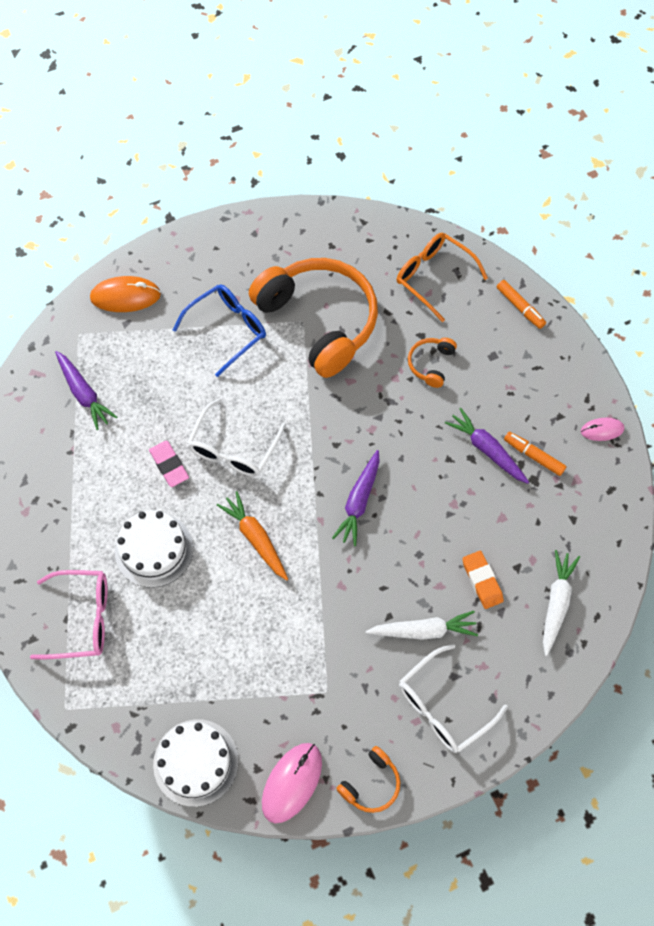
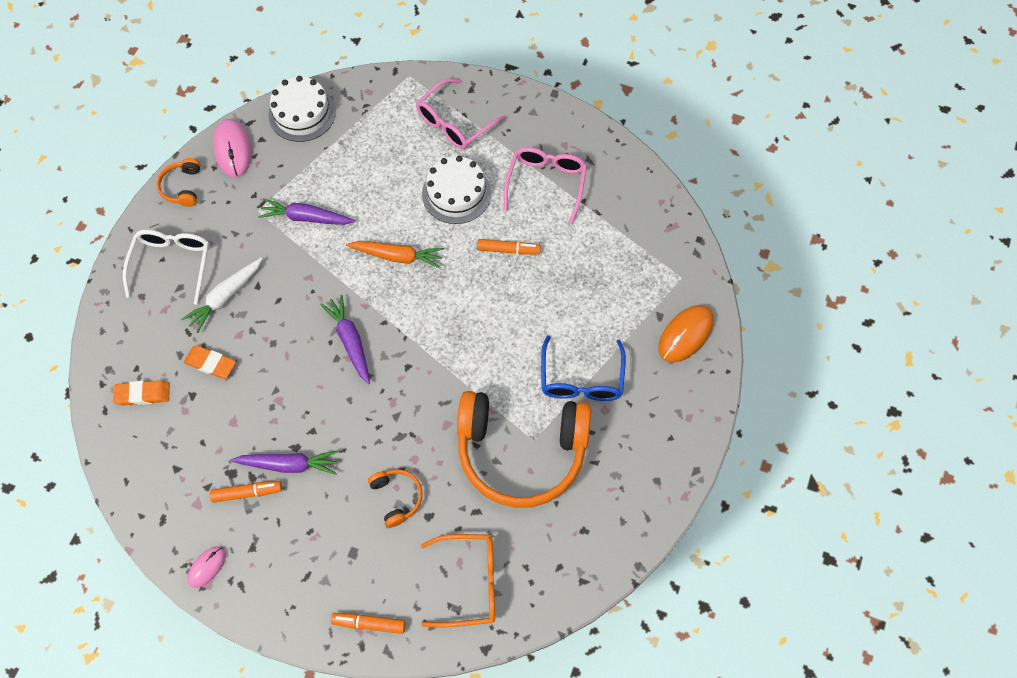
camera: 135 degrees right, 0 degrees up
purple carrot [55,351,117,430] -> purple carrot moved to [258,198,355,225]
pink eraser [149,441,189,487] -> orange marker [477,239,541,255]
white glasses [187,398,286,477] -> none
white carrot [543,550,580,656] -> orange eraser [113,380,170,405]
none -> pink glasses [504,147,587,224]

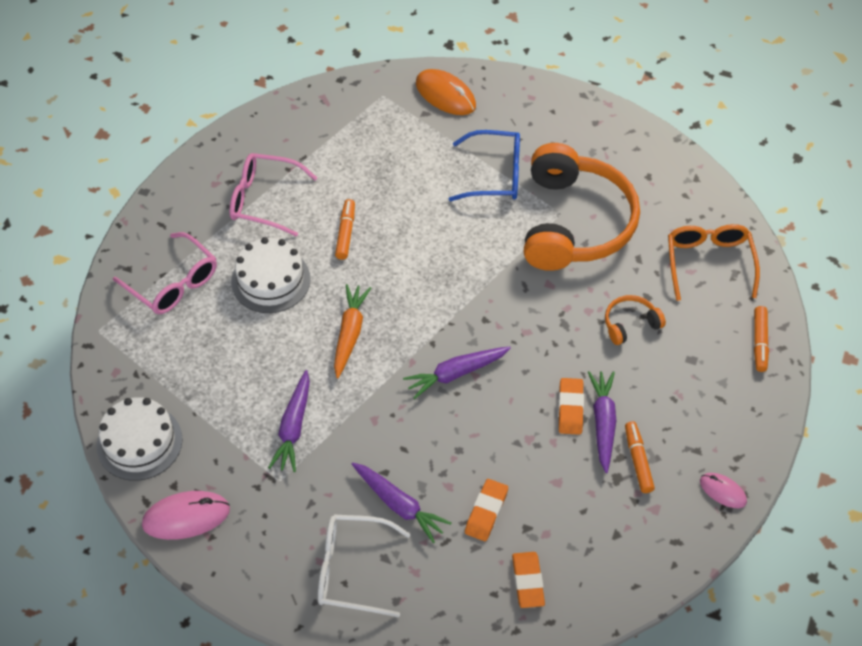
camera: 90 degrees left, 10 degrees down
orange headphones [157,158,201,207] -> none
white carrot [181,258,263,333] -> purple carrot [352,463,451,543]
none -> orange eraser [558,378,584,435]

